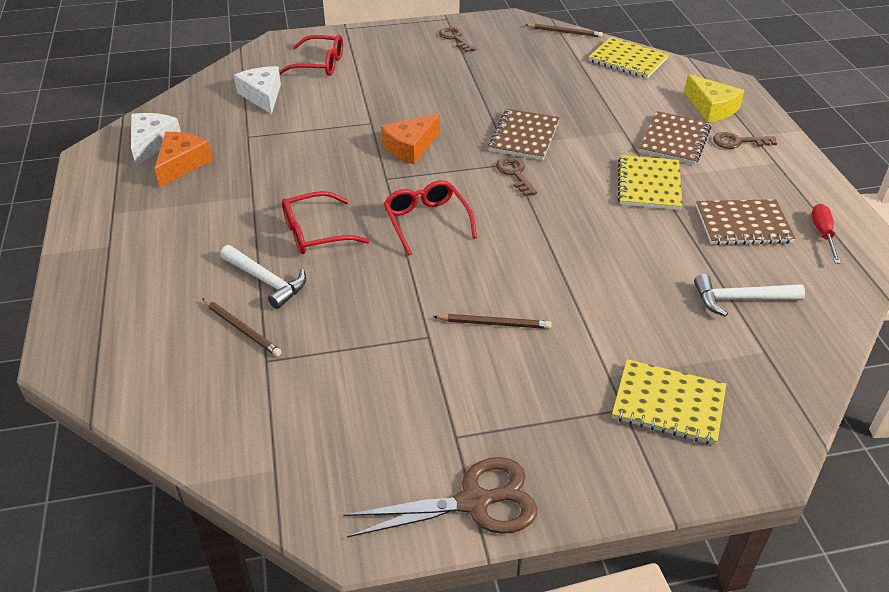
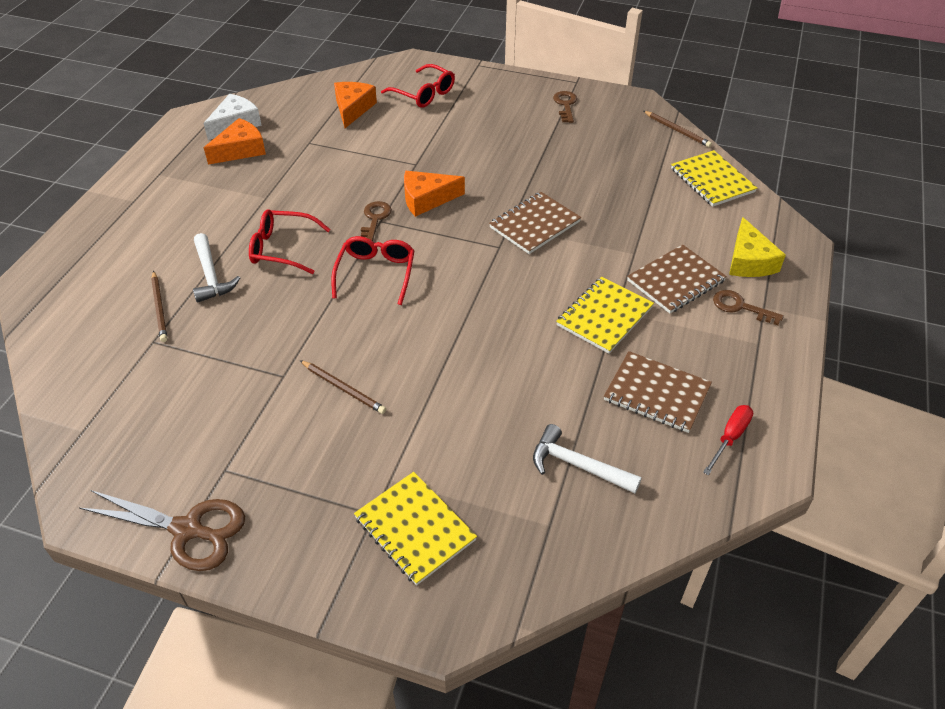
camera: 30 degrees right, 5 degrees up
white cheese [234,66,281,115] -> orange cheese [334,82,377,128]
brown key [496,157,537,196] -> brown key moved to [361,201,392,241]

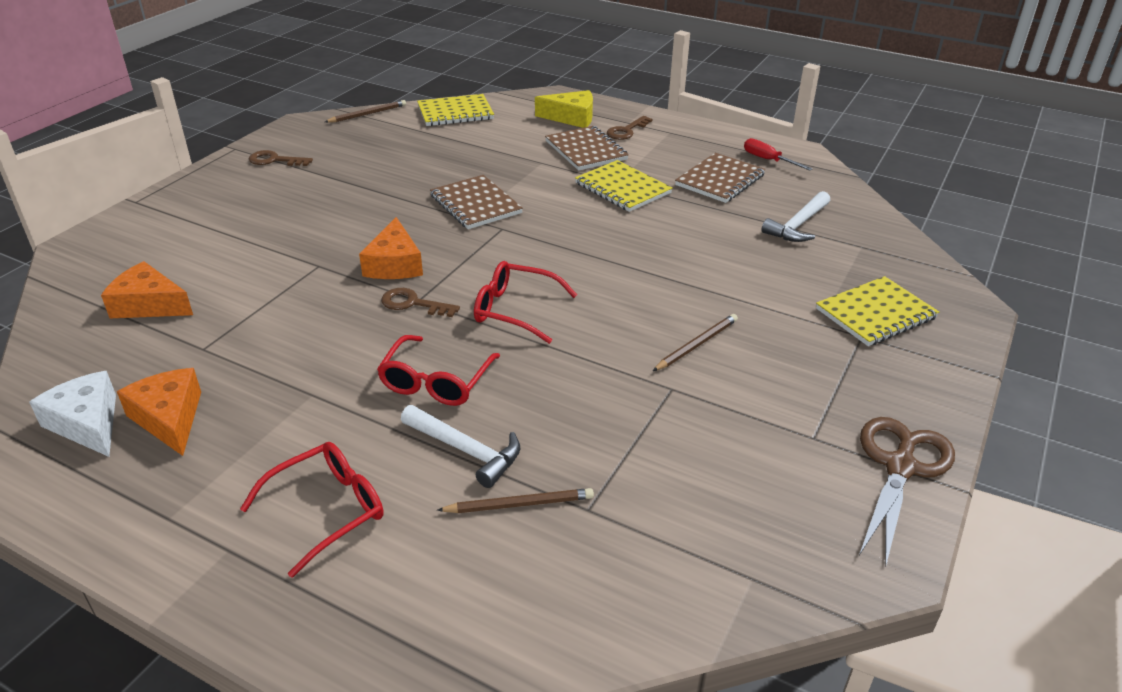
camera: 80 degrees left, 10 degrees down
white hammer [193,233,240,302] -> white hammer turned 45 degrees clockwise [401,405,520,488]
red glasses [381,64,455,108] -> red glasses moved to [240,442,384,578]

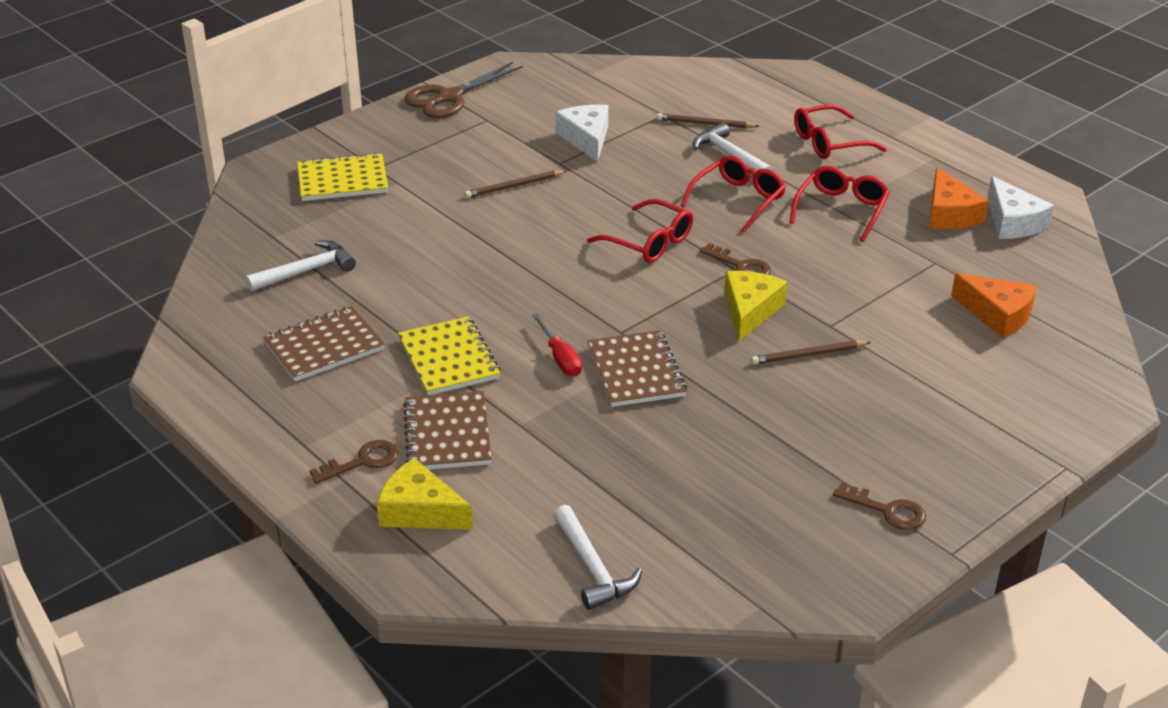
camera: 160 degrees left, 0 degrees up
brown pencil [325,100,406,122] -> brown pencil moved to [751,340,871,365]
orange cheese [359,217,423,279] -> yellow cheese [724,271,788,341]
yellow notebook [417,94,494,126] -> white hammer [553,505,642,610]
red screwdriver [744,138,813,171] -> red screwdriver moved to [532,313,582,376]
none -> white cheese [556,105,608,162]
none -> red glasses [789,166,890,242]

